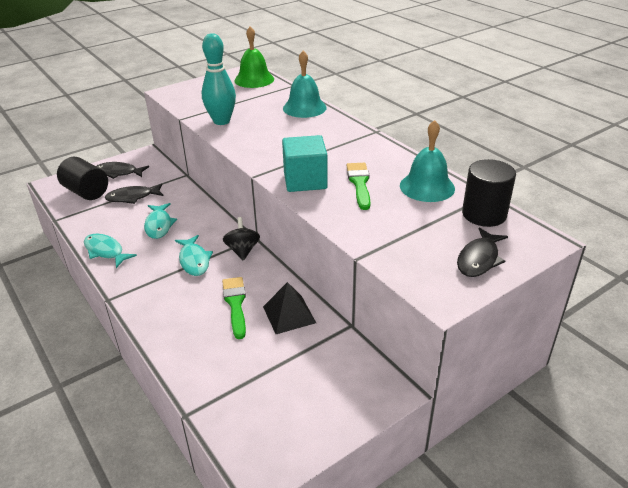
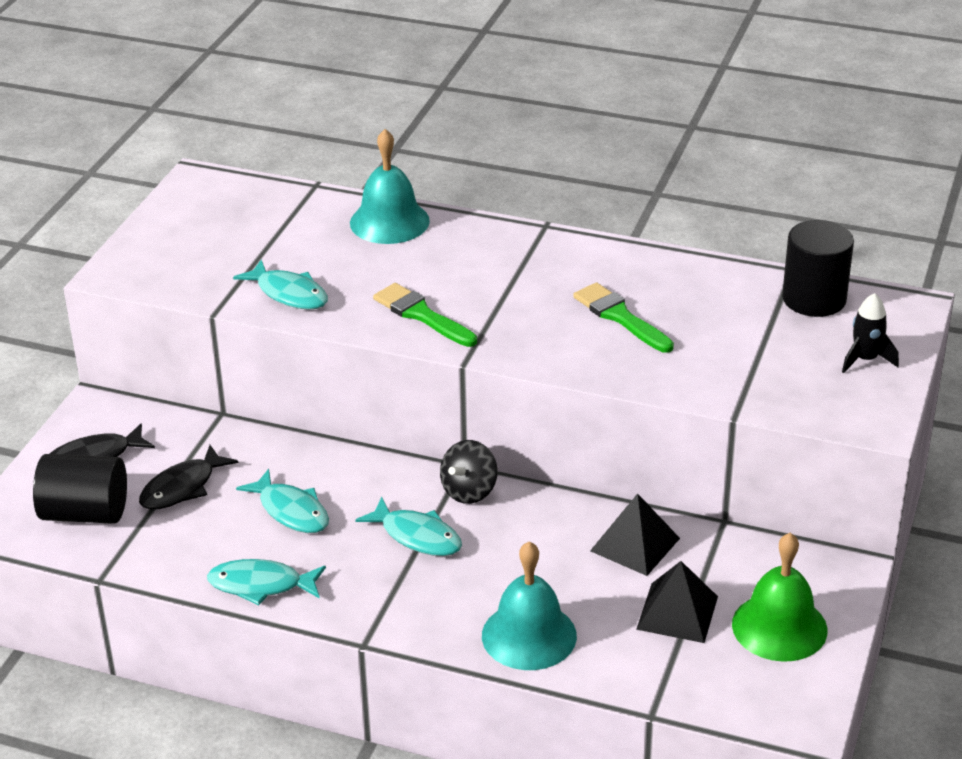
camera: 35 degrees left, 0 degrees up
turquoise bowling pin [202,33,236,125] -> turquoise fish [233,259,328,310]
green brush [222,277,246,339] -> green brush moved to [373,283,477,347]
black spinning top [223,217,260,261] -> black spinning top turned 105 degrees counterclockwise [440,440,497,504]
green bell [234,26,274,88] -> green bell moved to [732,533,828,662]
turquoise cube [282,135,328,192] -> none
turquoise bell [400,120,455,202] -> turquoise bell moved to [482,541,577,670]
black fish [457,228,508,277] -> black rocket [842,293,899,373]
none -> black pyramid [636,561,718,643]

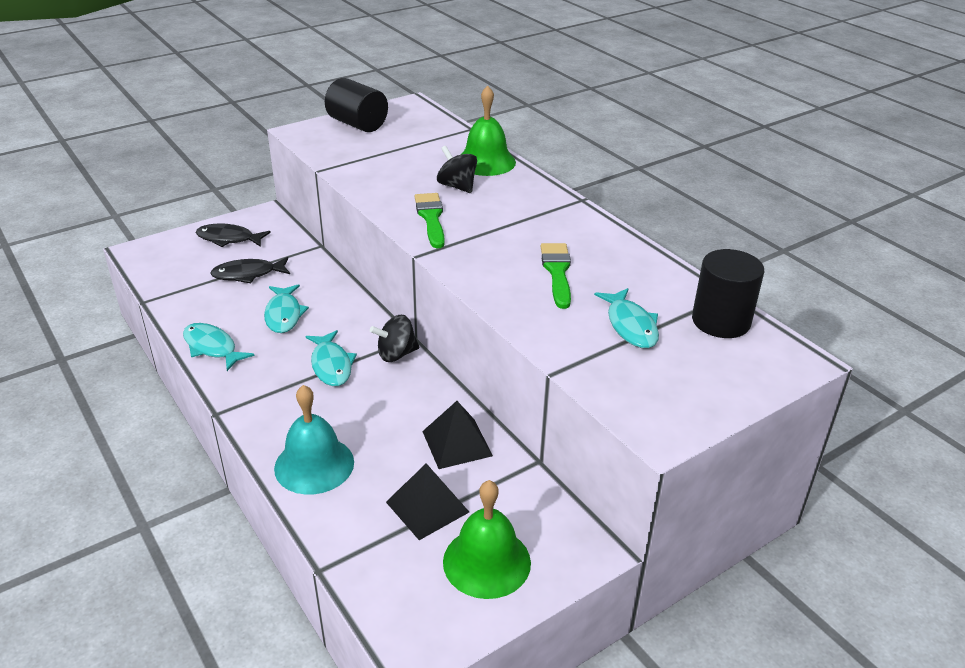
camera: 35 degrees right, 0 degrees up
black cylinder [33,454,127,524] -> black cylinder moved to [325,78,388,132]
turquoise fish [233,259,328,310] -> turquoise fish moved to [594,288,659,348]
turquoise bell [350,129,430,244] -> green bell [462,86,516,176]
black rocket [842,293,899,373] -> none
none -> black spinning top [437,146,477,193]

